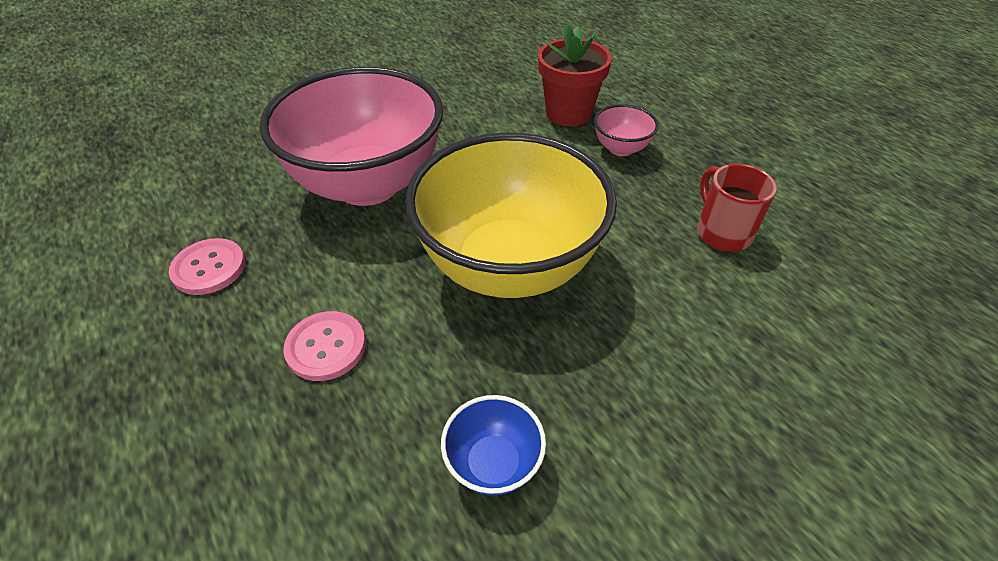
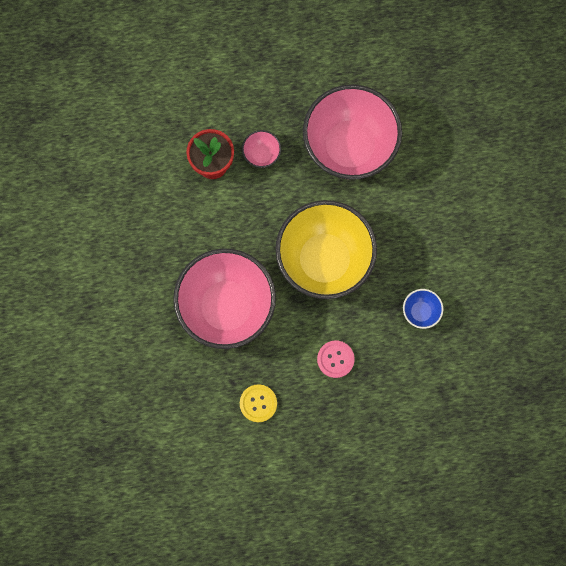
camera: 65 degrees left, 30 degrees up
pink button [169,238,245,295] -> yellow button [240,384,277,422]
red mug [697,164,777,252] -> pink bowl [303,84,402,180]

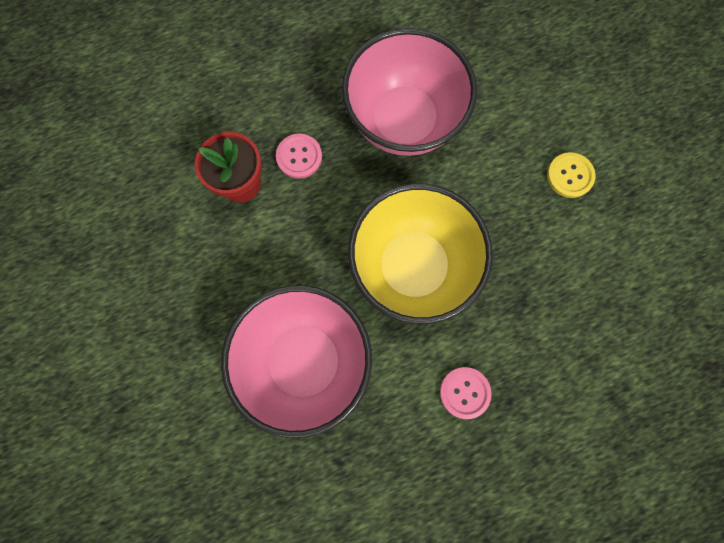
camera: 15 degrees left, 0 degrees up
yellow button [240,384,277,422] -> yellow button moved to [547,152,595,198]
pink bowl [242,130,281,168] -> pink button [276,134,322,179]
blue bowl [403,289,443,329] -> none

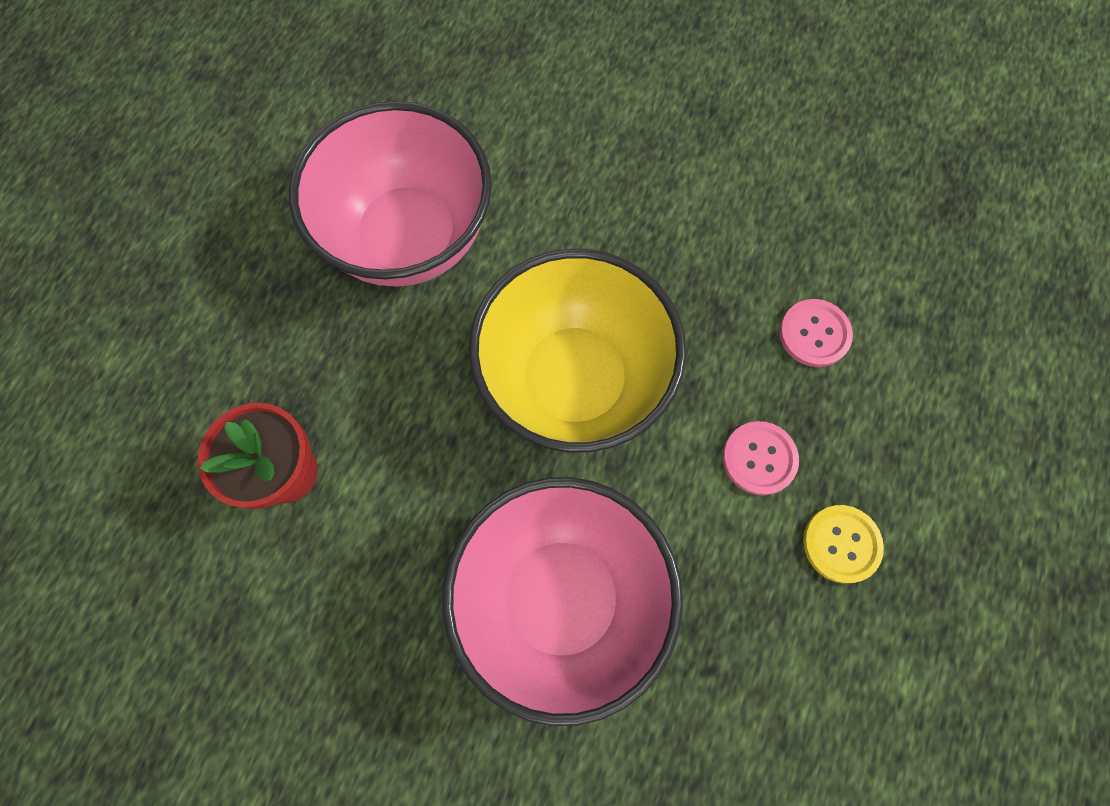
camera: 45 degrees left, 5 degrees down
pink button [276,134,322,179] -> pink button moved to [779,299,853,367]
yellow button [547,152,595,198] -> yellow button moved to [803,505,884,583]

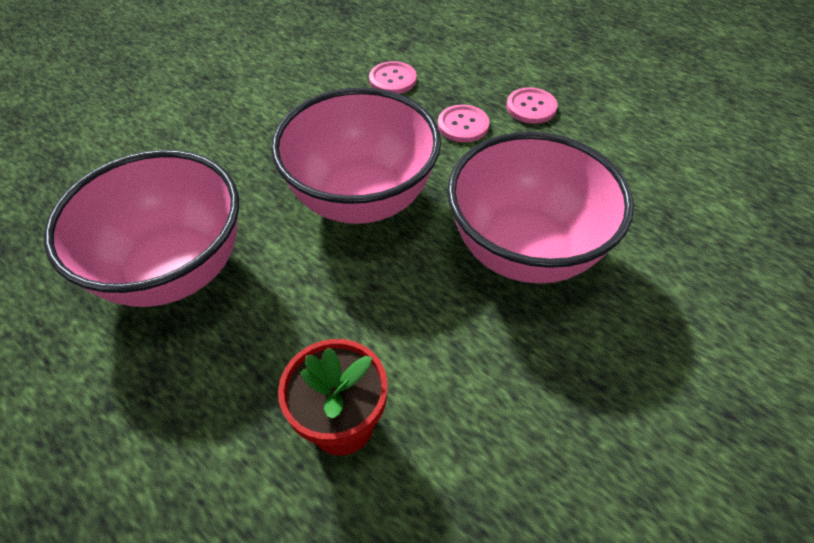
camera: 70 degrees left, 20 degrees down
yellow bowl [469,249,686,452] -> pink bowl [271,87,441,224]
yellow button [803,505,884,583] -> pink button [507,87,558,124]

